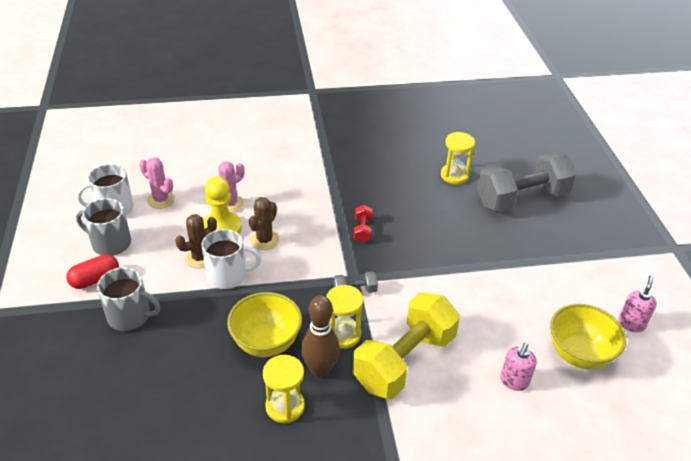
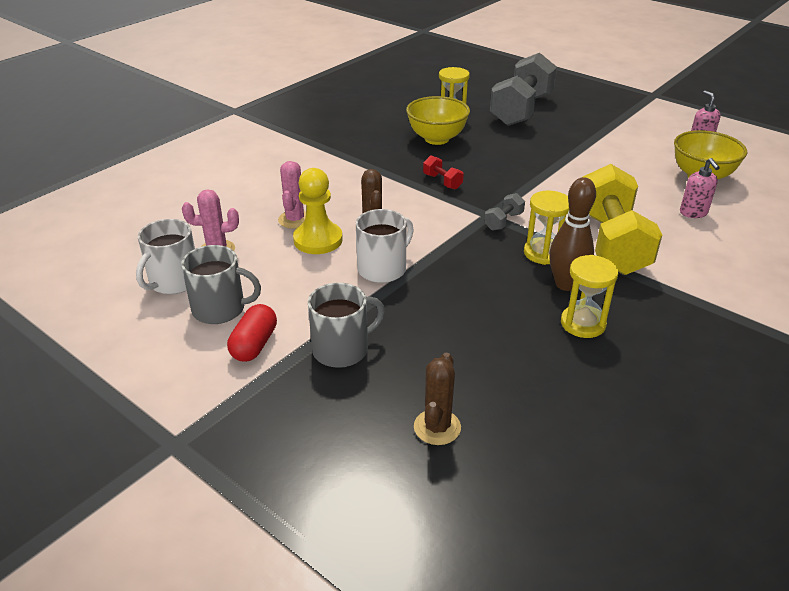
camera: 40 degrees left, 5 degrees down
grey mug [76,198,131,256] -> grey mug turned 150 degrees counterclockwise [181,245,261,324]
brown cactus [175,214,217,268] -> brown cactus moved to [414,353,461,445]
yellow bowl [227,292,302,357] -> yellow bowl moved to [406,96,470,145]

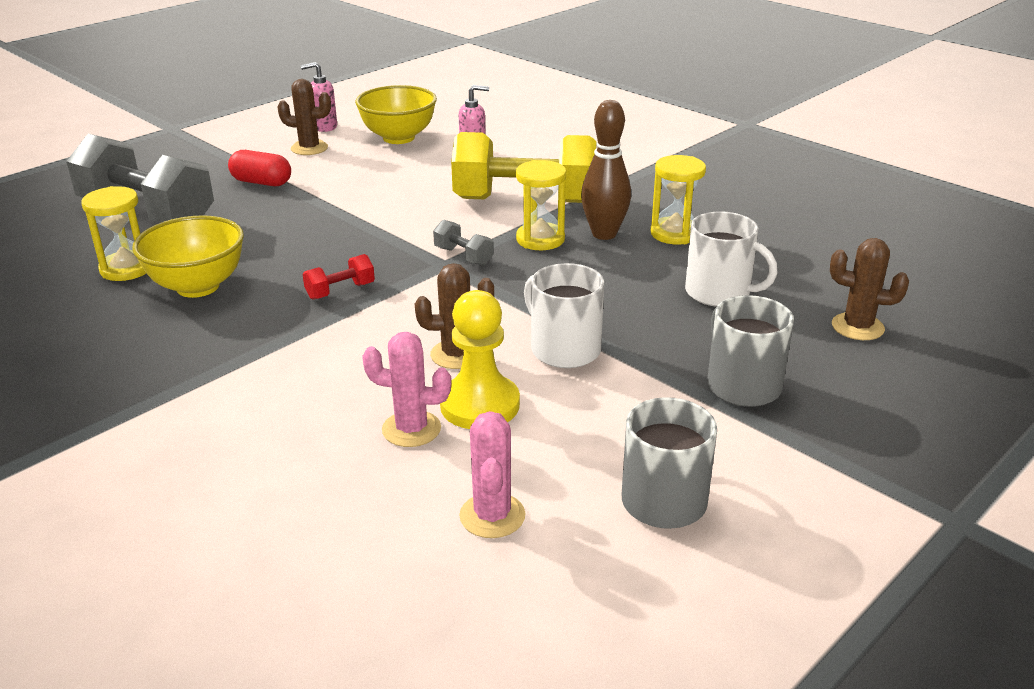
camera: 85 degrees left, 5 degrees down
white mug [136,219,195,294] -> white mug moved to [685,211,778,307]
red capsule [227,304,277,362] -> red capsule moved to [228,150,291,186]
none -> brown cactus [277,79,331,155]

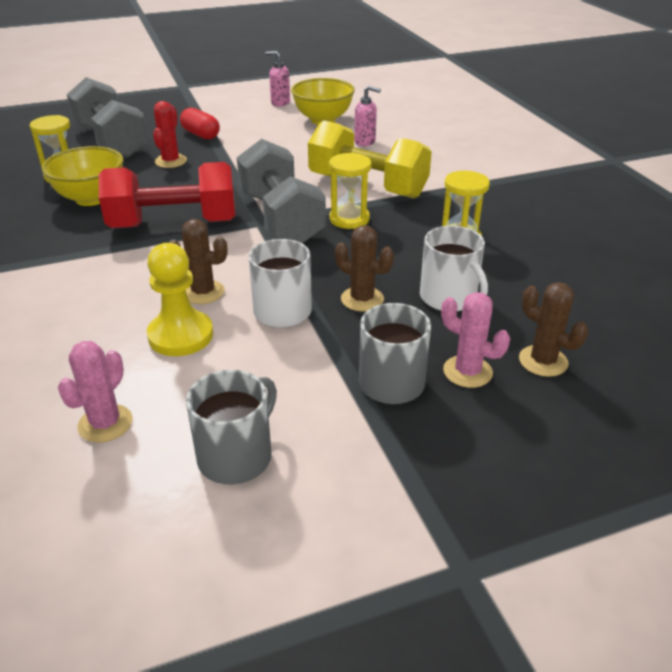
camera: 25 degrees right, 5 degrees up
brown cactus [277,79,331,155] -> brown cactus moved to [335,225,394,312]
red dumbbell [303,254,375,300] -> red dumbbell [99,162,236,228], size x2.47
pink cactus [362,332,451,447] -> pink cactus moved to [441,292,510,388]
grey dumbbell [433,220,494,266] -> grey dumbbell [237,139,326,243], size x2.47
brown bowling pin [581,100,631,240] -> none
none -> red cactus [153,101,187,168]

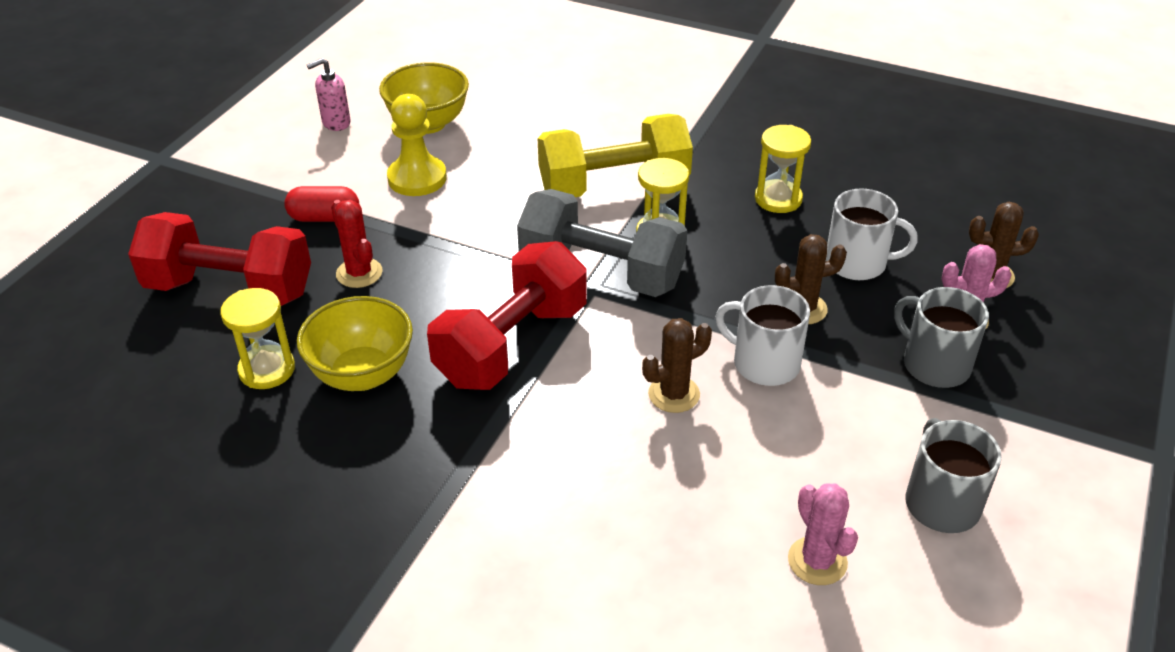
camera: 45 degrees left, 5 degrees up
grey dumbbell [67,77,148,158] -> red dumbbell [128,212,311,306]
yellow pawn [147,243,213,356] -> yellow pawn moved to [387,94,447,196]
pink soap dispenser [354,86,381,146] -> none

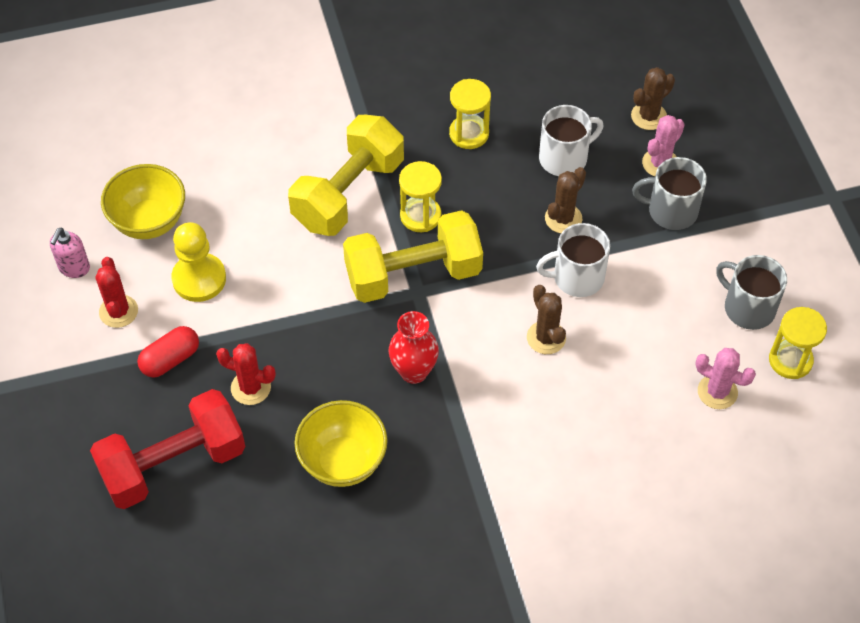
camera: 40 degrees left, 15 degrees up
yellow hourglass [220,288,295,389] -> yellow hourglass moved to [769,307,827,379]
red dumbbell [427,241,587,390] -> red vase [388,311,439,384]
grey dumbbell [517,189,687,297] -> yellow dumbbell [343,210,483,303]
brown cactus [642,318,712,413] -> brown cactus turned 45 degrees counterclockwise [527,285,566,354]
none -> red cactus [95,257,138,328]

